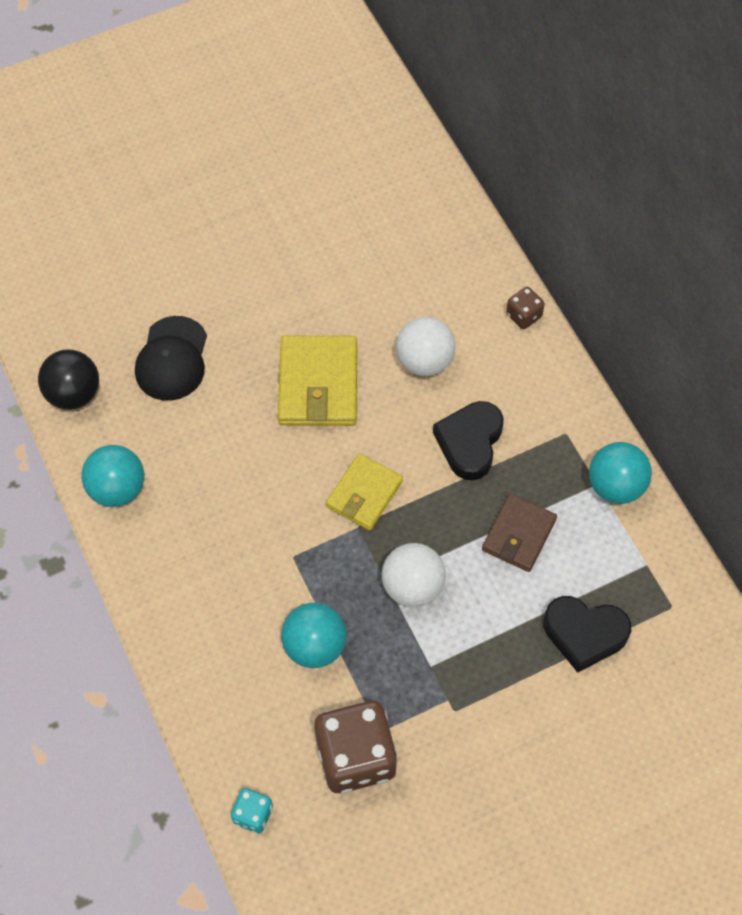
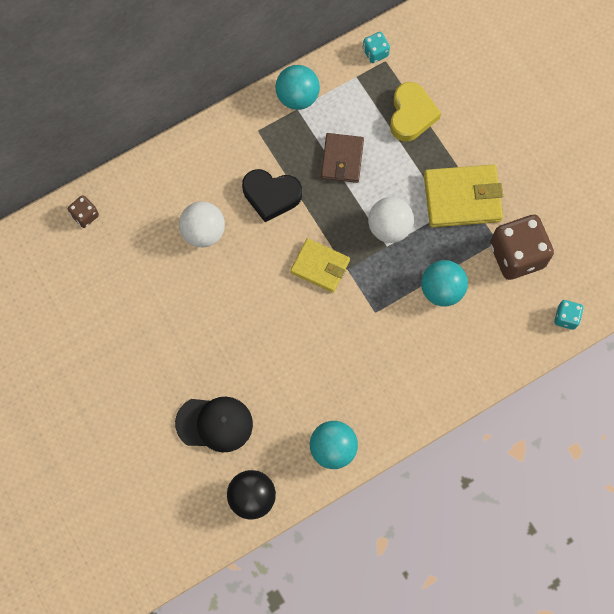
camera: 95 degrees left, 10 degrees up
yellow wallet [278,336,357,426] -> yellow wallet moved to [424,164,503,227]
brown wallet [482,494,557,572] -> brown wallet turned 75 degrees clockwise [321,133,364,183]
brown dice [506,287,545,329] -> brown dice moved to [68,195,99,228]
black heart [543,596,631,673] -> yellow heart [390,82,441,142]
none -> turquoise dice [363,32,390,63]

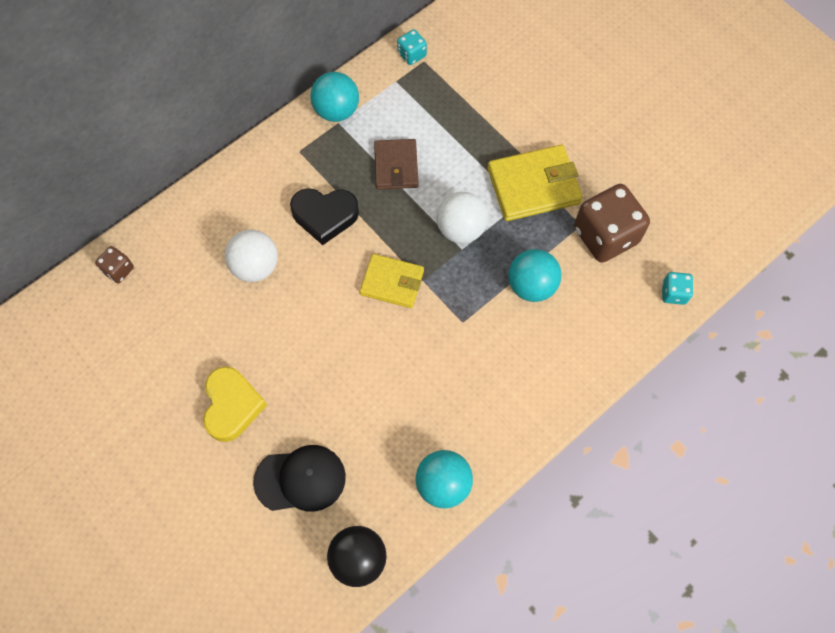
camera: 10 degrees left, 5 degrees down
yellow heart [390,82,441,142] -> yellow heart moved to [203,366,267,442]

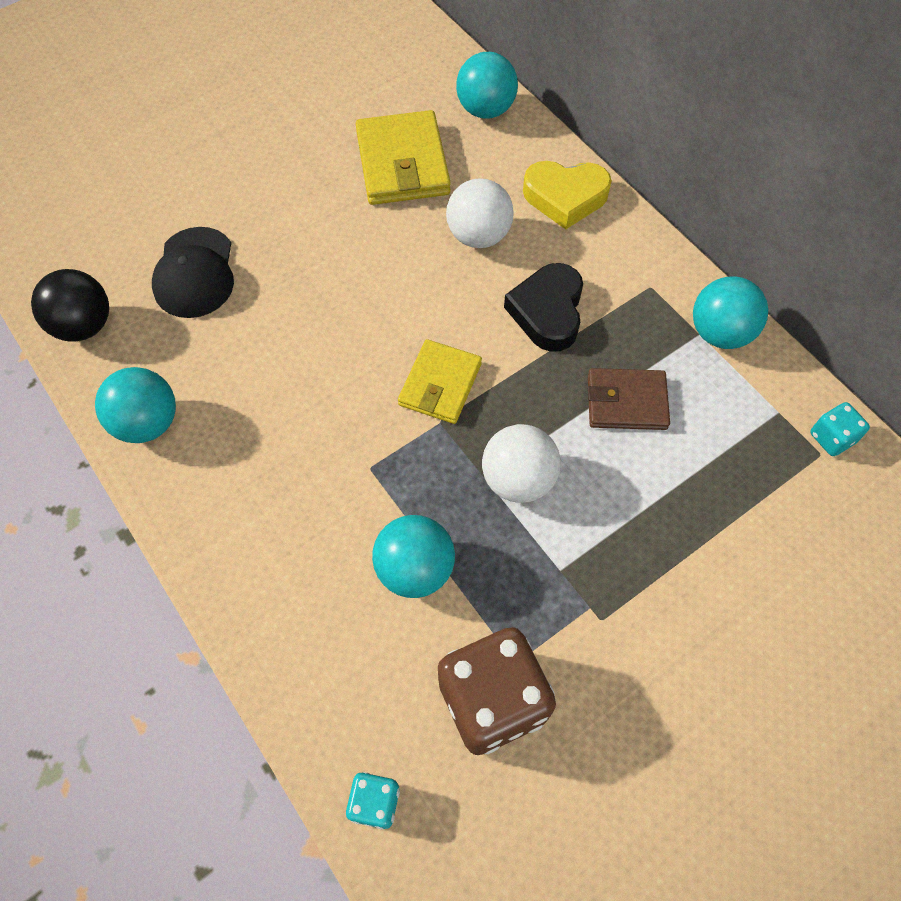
camera: 95 degrees right, 5 degrees down
brown dice [95,246,134,283] -> turquoise ball [456,52,518,119]
yellow heart [203,366,267,442] -> yellow heart moved to [523,161,612,229]
yellow wallet [488,145,583,221] -> yellow wallet moved to [356,110,451,205]

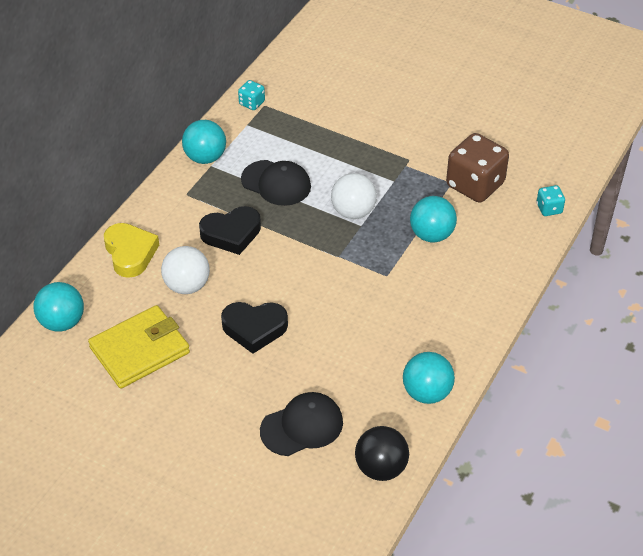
camera: 115 degrees left, 15 degrees down
yellow wallet [398,339,482,424] -> none
brown wallet [588,368,670,430] -> black cap [241,160,311,206]
none -> black heart [221,302,288,354]

